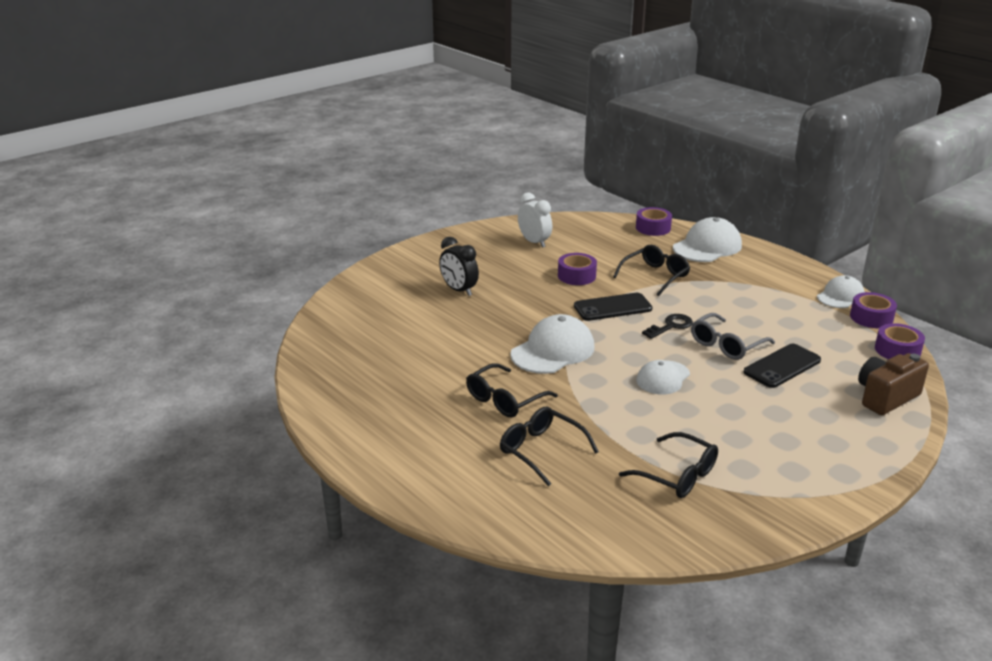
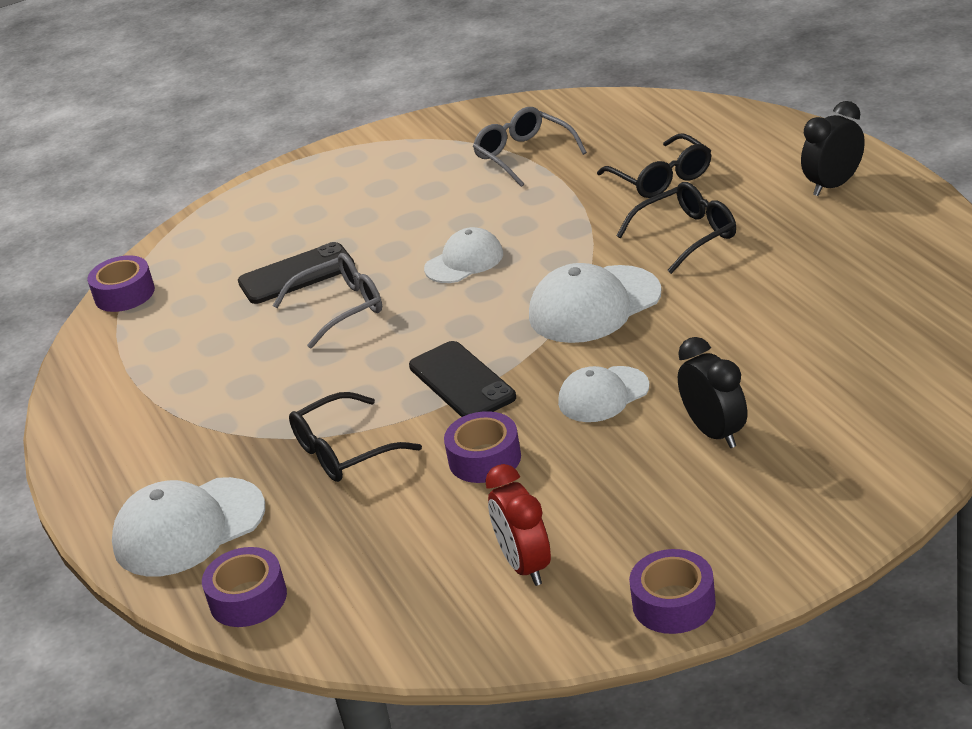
camera: 160 degrees left, 5 degrees up
white clock [518,192,552,248] -> red clock [485,464,551,586]
black phone [574,293,652,321] -> black phone turned 60 degrees clockwise [409,341,516,417]
black glasses [619,432,718,498] -> grey glasses [473,107,587,187]
black key [642,314,693,339] -> none
white cap [817,275,865,308] -> white cap moved to [558,366,650,422]
purple tape [850,292,897,328] -> purple tape moved to [629,549,716,634]
brown camera [858,353,929,415] -> none
none -> black clock [801,101,865,196]

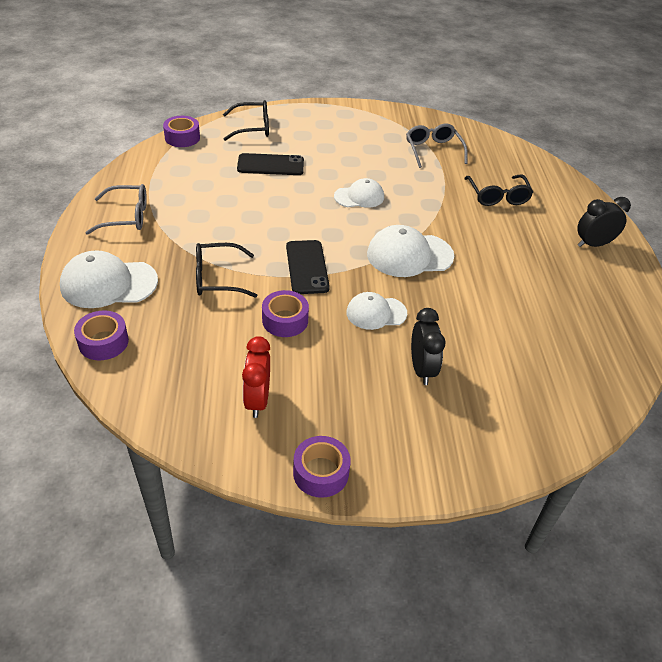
camera: 15 degrees right, 10 degrees up
grey glasses [273,253,382,349] -> grey glasses moved to [85,184,147,235]
black glasses [616,182,736,274] -> black glasses moved to [223,100,269,141]

